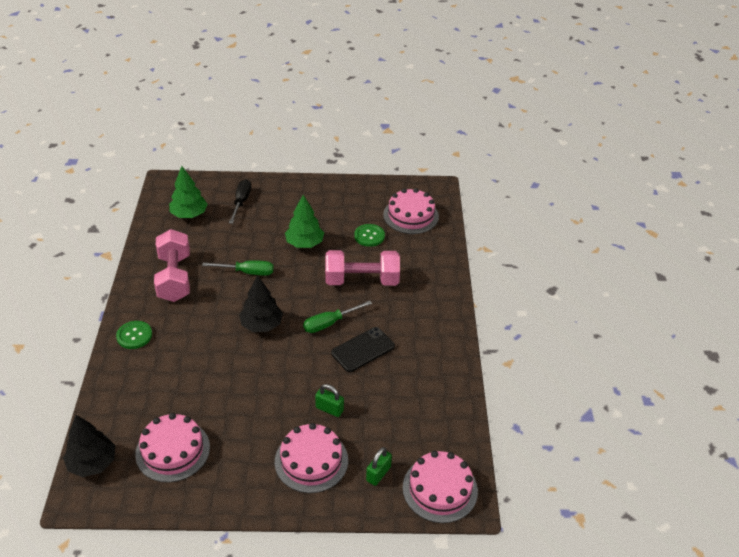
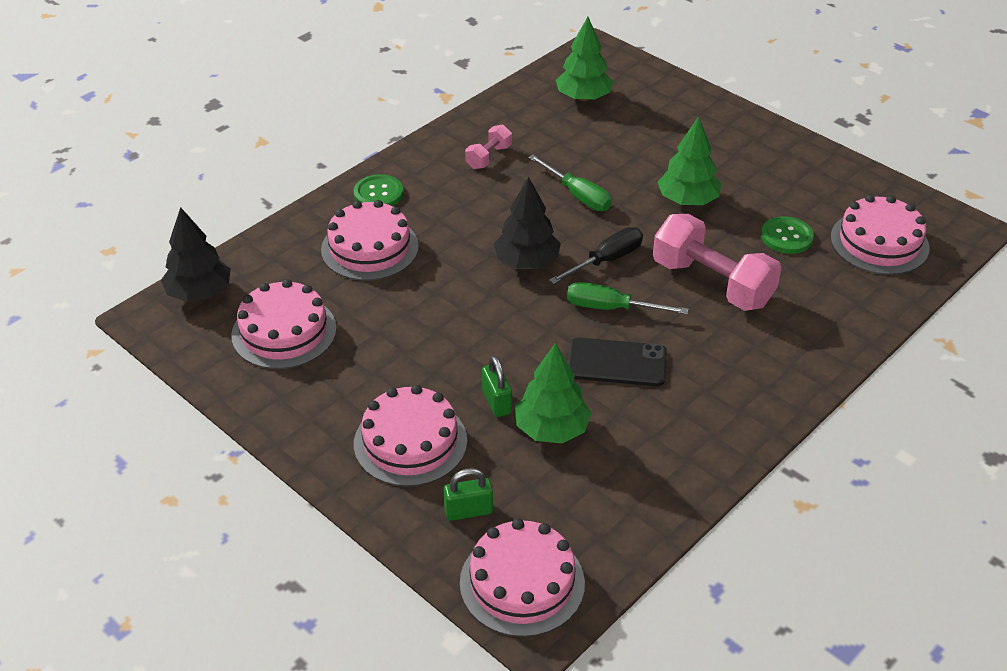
camera: 45 degrees right, 0 degrees up
pink dumbbell [154,229,190,302] -> pink dumbbell [465,124,512,169], size x0.49
black screwdriver [229,179,251,224] -> black screwdriver moved to [549,227,643,284]
none -> pink cake [321,200,419,281]
none -> green tree [515,343,592,443]

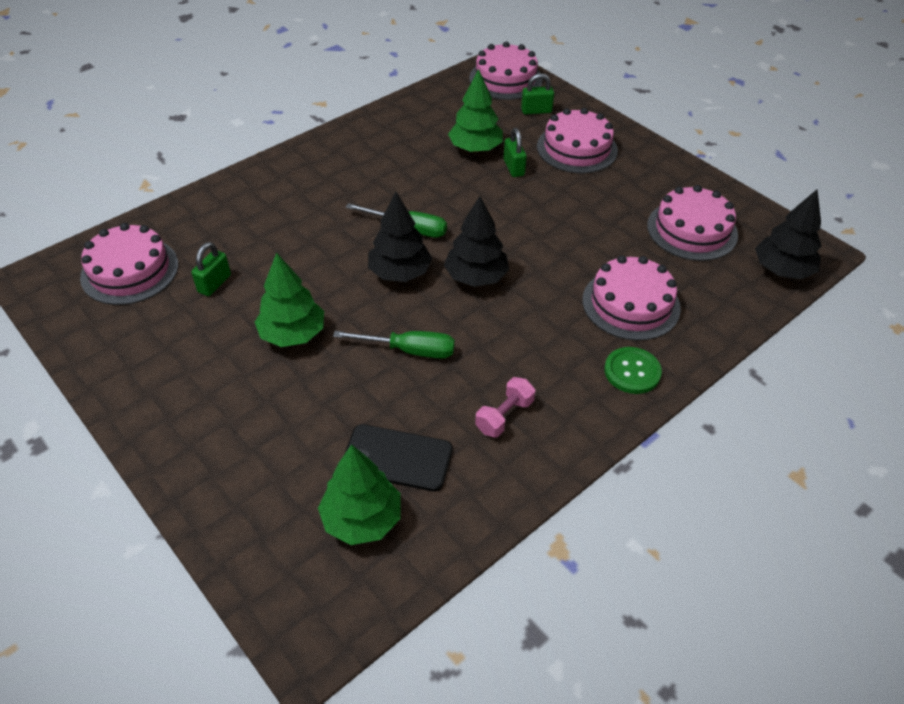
camera: 175 degrees left, 5 degrees up
green screwdriver [528,155,612,211] -> green screwdriver turned 135 degrees clockwise [333,331,455,359]
black screwdriver [549,227,643,284] -> black tree [368,192,432,282]
black phone [568,337,667,386] -> black phone moved to [344,424,453,492]
pink dumbbell [653,214,782,311] -> none
green button [761,216,814,254] -> green padlock [191,242,231,296]

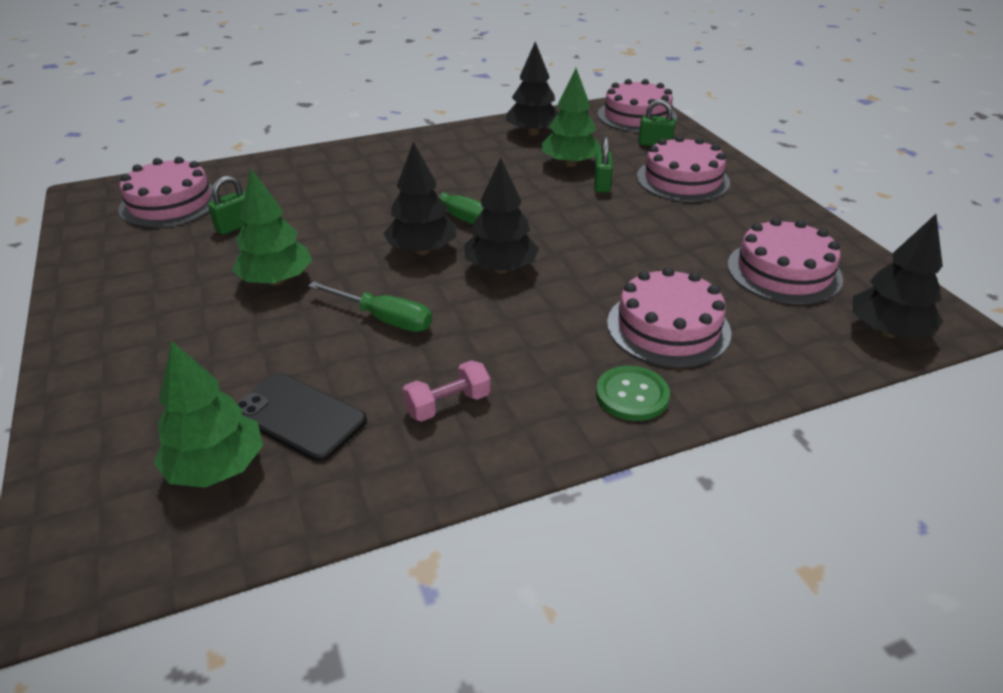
camera: 20 degrees right, 10 degrees down
none -> black tree [506,41,558,136]

